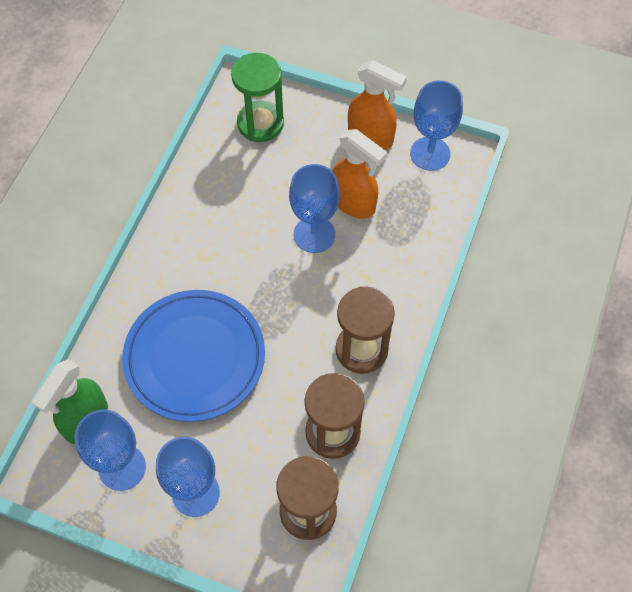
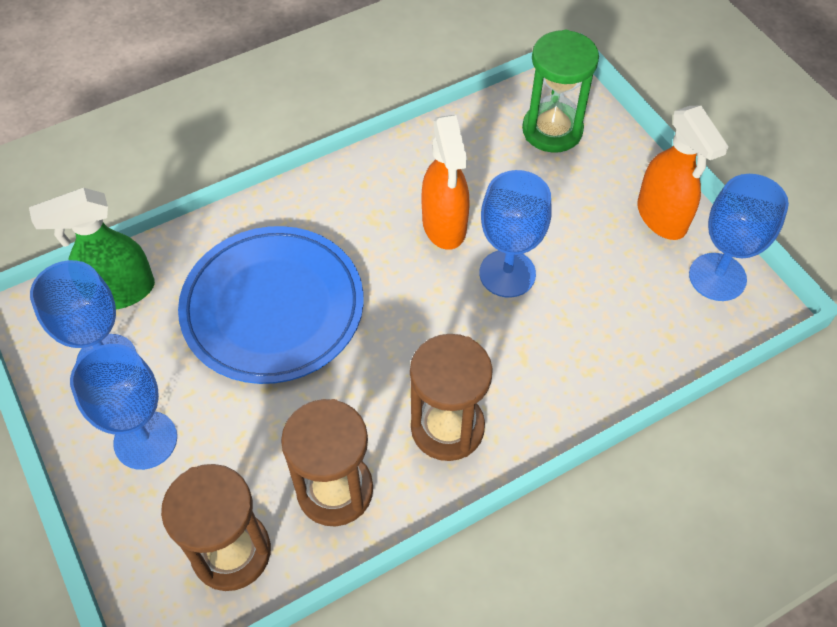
camera: 40 degrees right, 5 degrees down
orange spray bottle [332,129,387,219] -> orange spray bottle moved to [422,115,469,250]

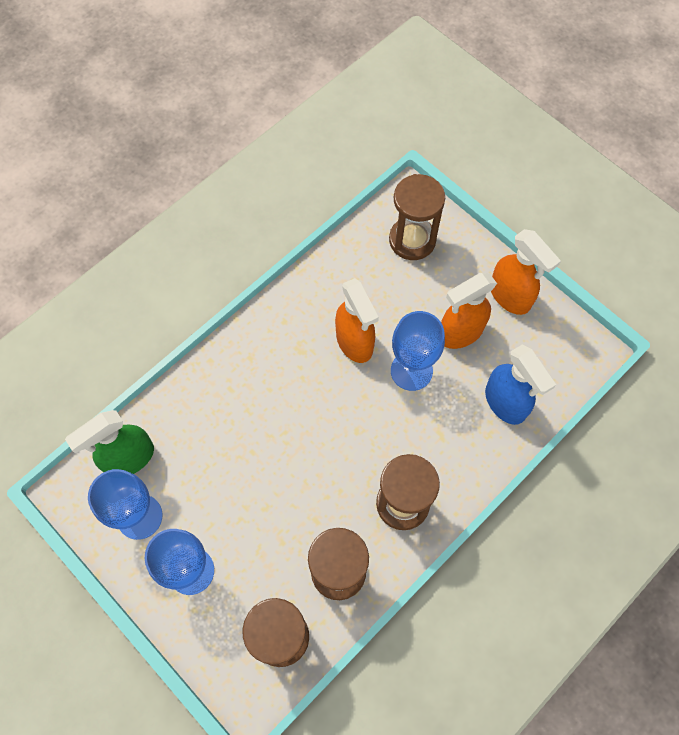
camera: 15 degrees left, 10 degrees up
blue plate [178,226,364,384] -> none
green hourglass [522,30,599,153] -> brown hourglass [389,174,445,260]
blue goblet [689,174,789,301] -> none
none -> orange spray bottle [441,273,497,349]
none -> blue spray bottle [485,345,556,425]

